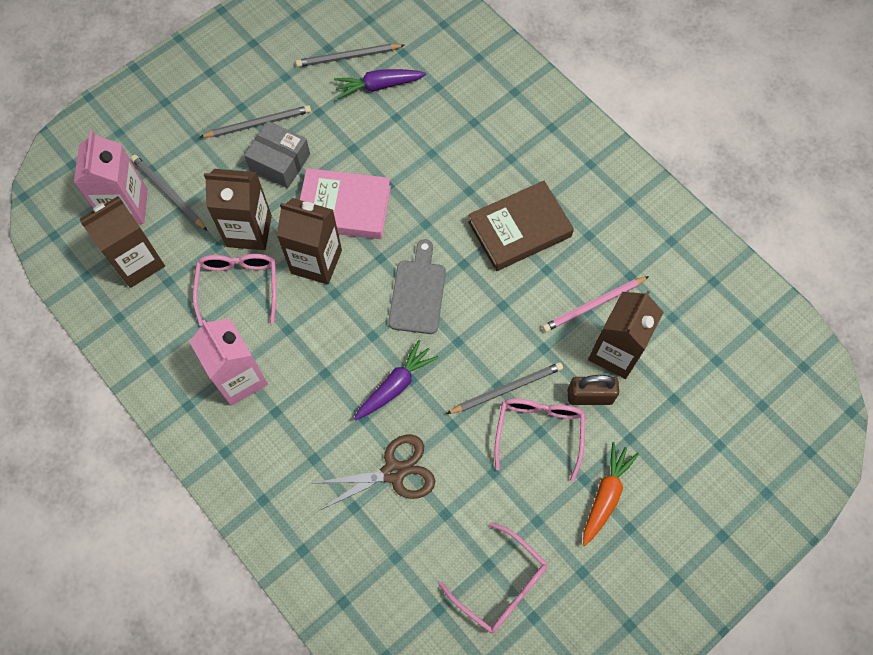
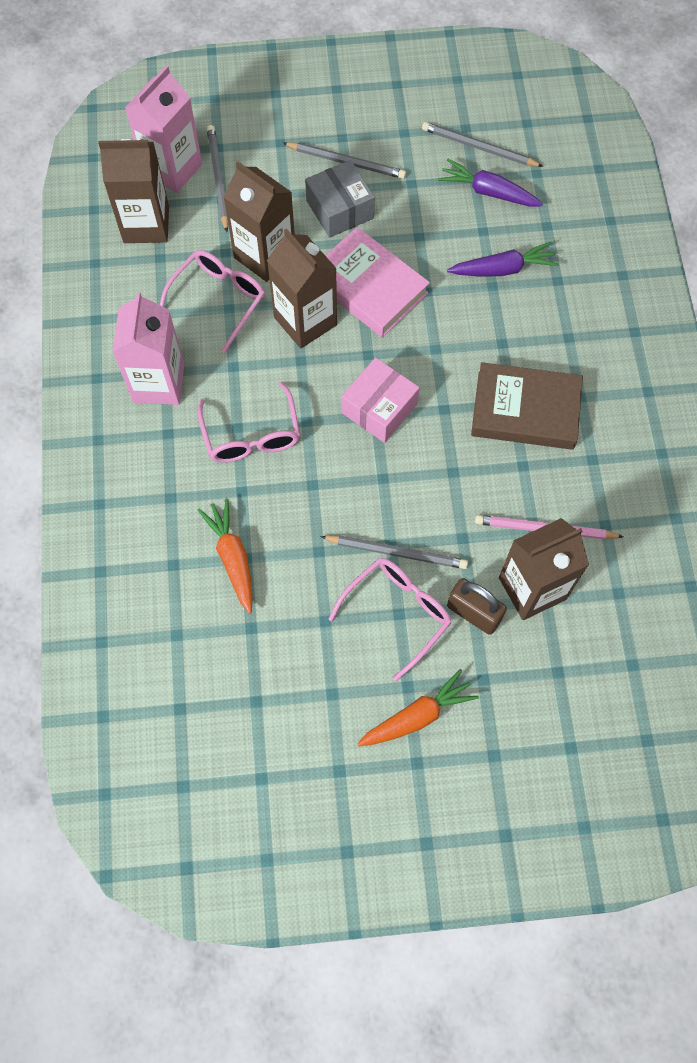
camera: 35 degrees right, 0 degrees up
brown scissors [314,435,435,510] -> orange carrot [198,499,253,614]
purple carrot [354,340,439,421] -> purple carrot moved to [447,242,559,276]
grey cutting board [388,239,446,334] -> pink box [341,358,420,443]
pink glasses [439,522,547,633] -> pink glasses moved to [197,382,300,463]

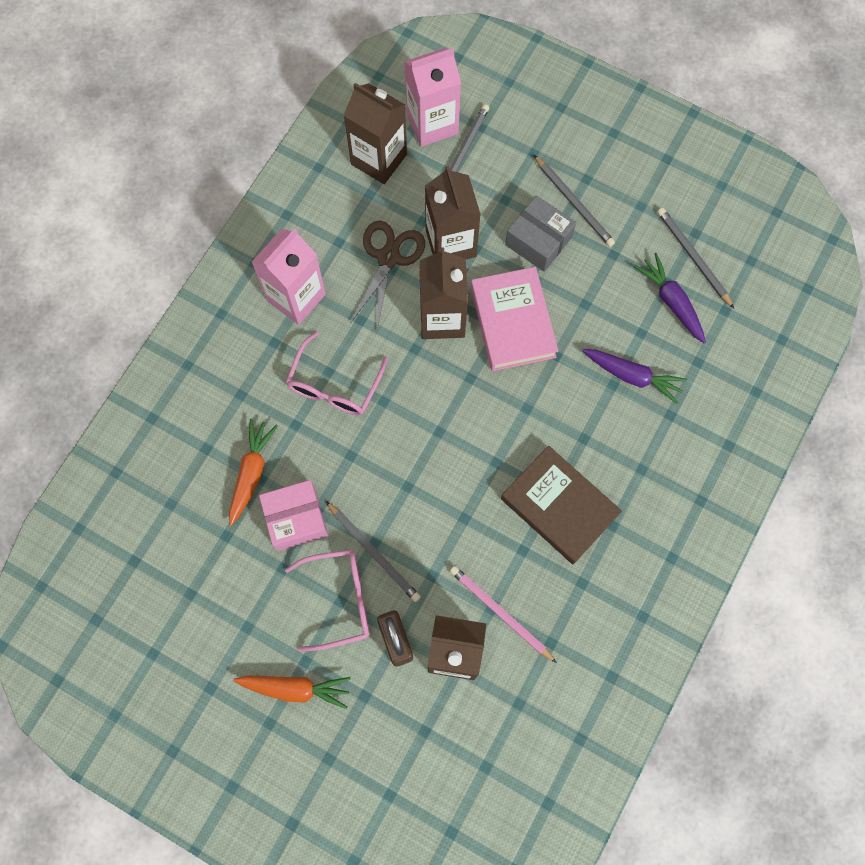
camera: 35 degrees right, 5 degrees up
pink glasses [160,250,265,353] -> brown scissors [351,221,425,329]
grey box [305,160,375,238] -> grey box turned 60 degrees counterclockwise [505,195,576,272]
pink box [341,358,420,443] -> pink box moved to [259,480,328,551]

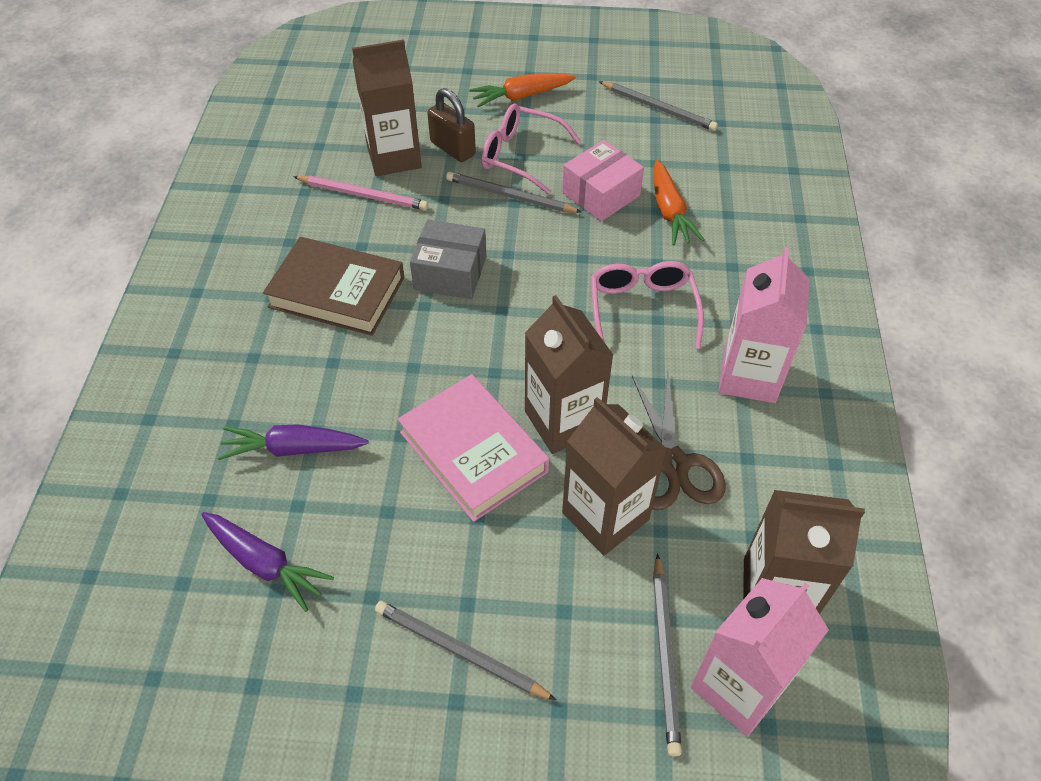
camera: 155 degrees right, 20 degrees down
pink glasses [285,550,370,651] -> pink glasses turned 60 degrees clockwise [481,103,581,194]
grey box [505,195,576,272] -> grey box moved to [410,220,486,299]
grey pencil [657,208,734,308] -> grey pencil moved to [599,81,718,131]

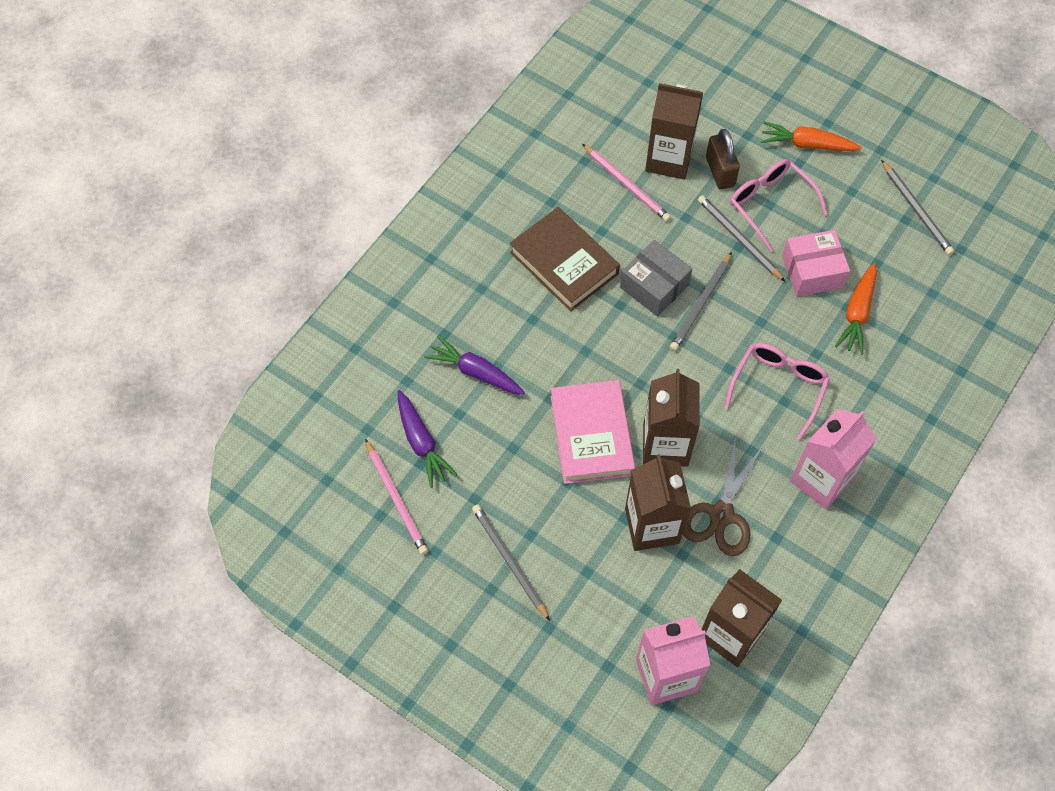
camera: 30 degrees right, 10 degrees up
grey pencil [653,553,682,757] -> grey pencil moved to [670,252,732,351]
none -> pink pencil [365,439,428,555]

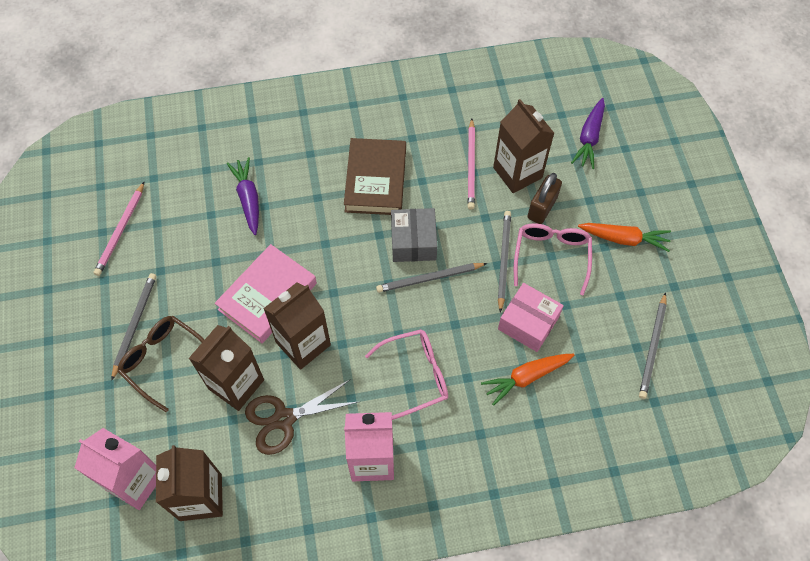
camera: 45 degrees right, 0 degrees up
purple carrot [398,390,457,488] -> purple carrot moved to [571,98,605,169]
orange carrot [761,121,862,151] -> orange carrot turned 135 degrees clockwise [578,223,671,252]
none -> brown glasses [117,316,204,412]

